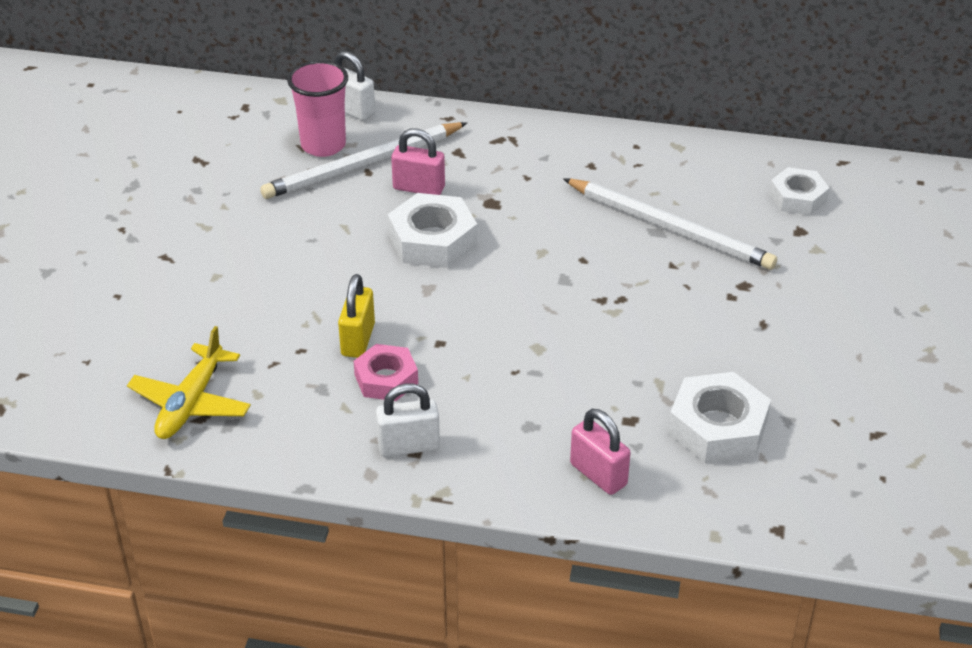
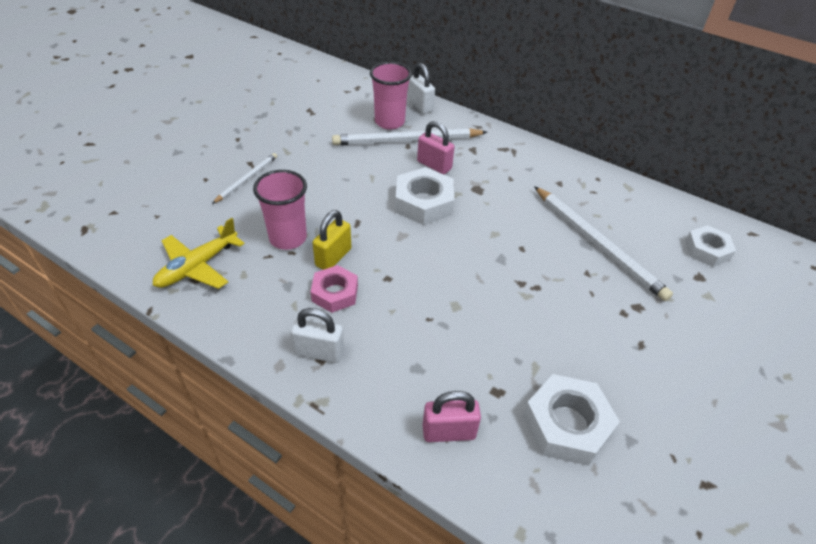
camera: 20 degrees right, 5 degrees up
pink padlock [570,409,631,495] -> pink padlock turned 75 degrees counterclockwise [423,391,481,442]
none -> white pencil [212,153,277,204]
none -> pink cup [253,170,307,250]

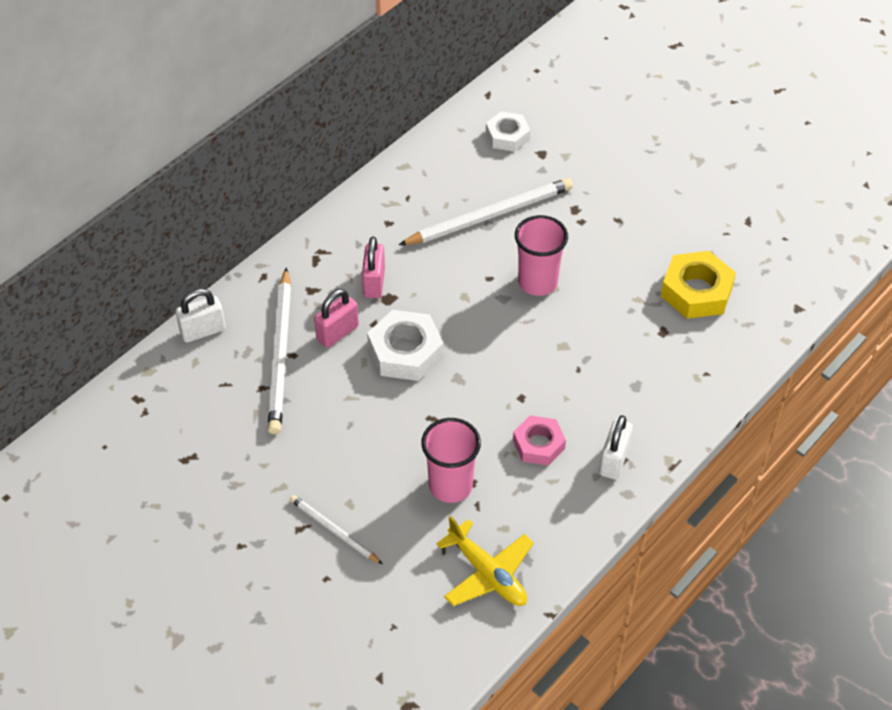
camera: 80 degrees left, 5 degrees up
yellow padlock [312,210,351,270] -> none
pink cup [370,62,412,130] -> pink cup moved to [515,215,568,296]
pink padlock [423,391,481,442] -> pink padlock moved to [362,237,385,298]
white nut [523,374,620,466] -> yellow nut [661,251,736,319]

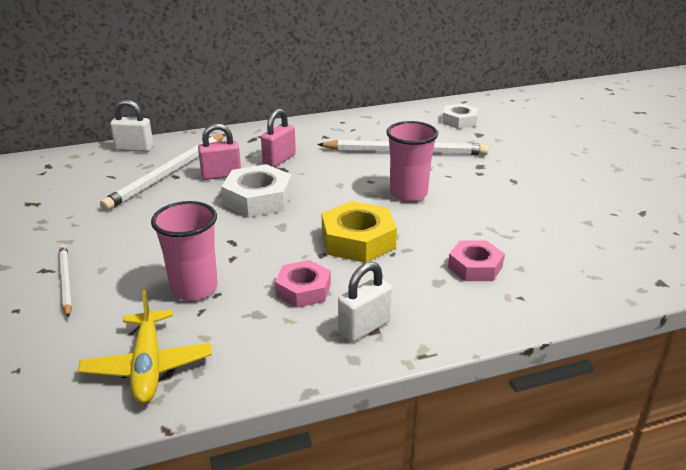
camera: 30 degrees right, 20 degrees down
yellow nut [661,251,736,319] -> yellow nut moved to [322,201,397,263]
none -> pink nut [448,240,505,281]

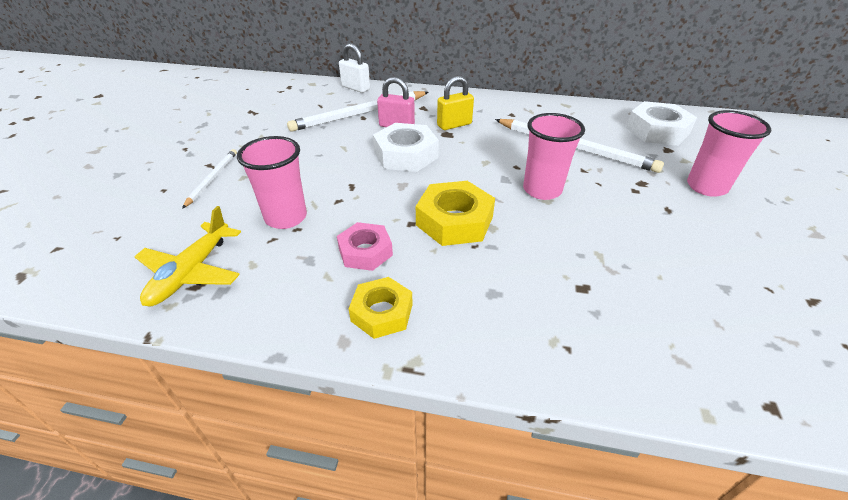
camera: 30 degrees right, 10 degrees up
pink padlock [261,109,296,167] -> yellow padlock [437,76,474,130]
white padlock [338,262,392,342] -> yellow nut [349,277,413,339]
white nut [442,103,478,129] -> white nut [626,101,697,146], size x1.52
pink nut [448,240,505,281] -> none
none -> pink cup [687,110,771,197]

